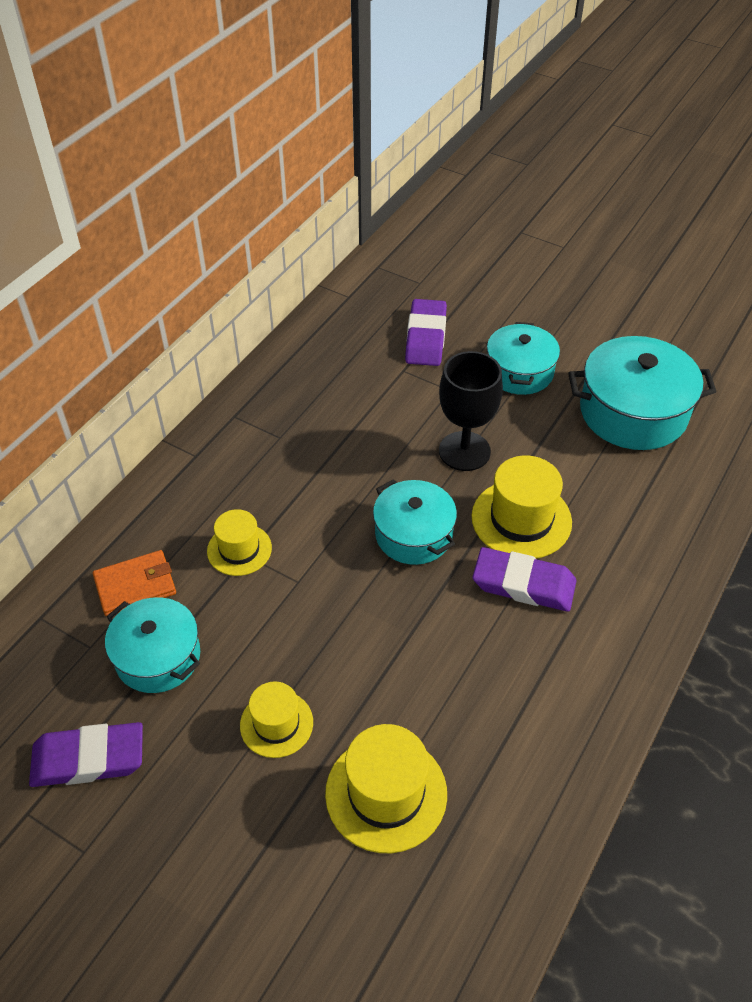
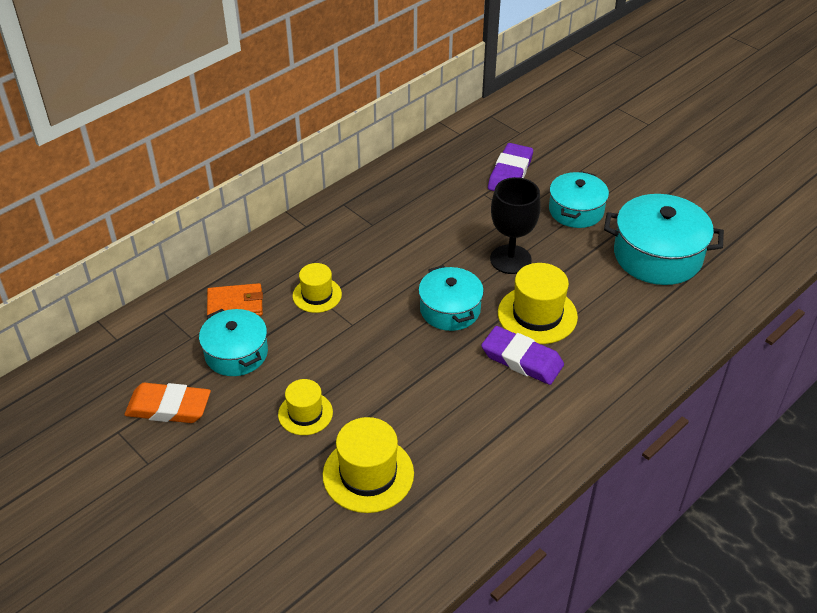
camera: 15 degrees right, 5 degrees down
purple eraser [29,722,143,787] -> orange eraser [124,383,211,423]

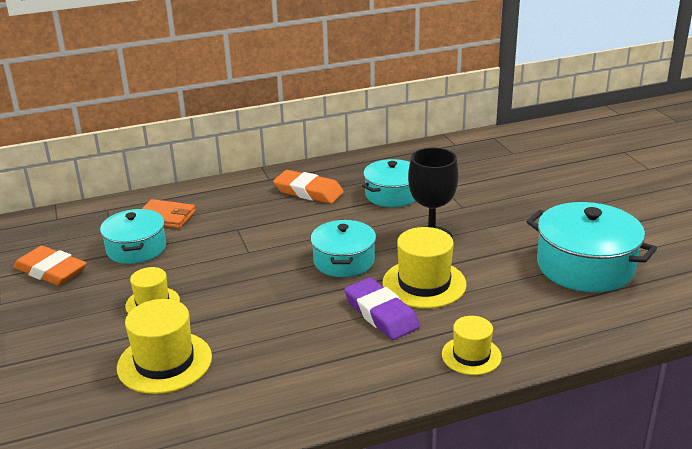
camera: 25 degrees right, 15 degrees down
yellow hat [293,263,342,313] -> yellow hat moved to [442,316,502,375]
purple eraser [488,143,533,191] -> none
turquoise pot [549,171,609,228] -> turquoise pot moved to [362,159,416,207]
none -> orange eraser [273,170,344,204]

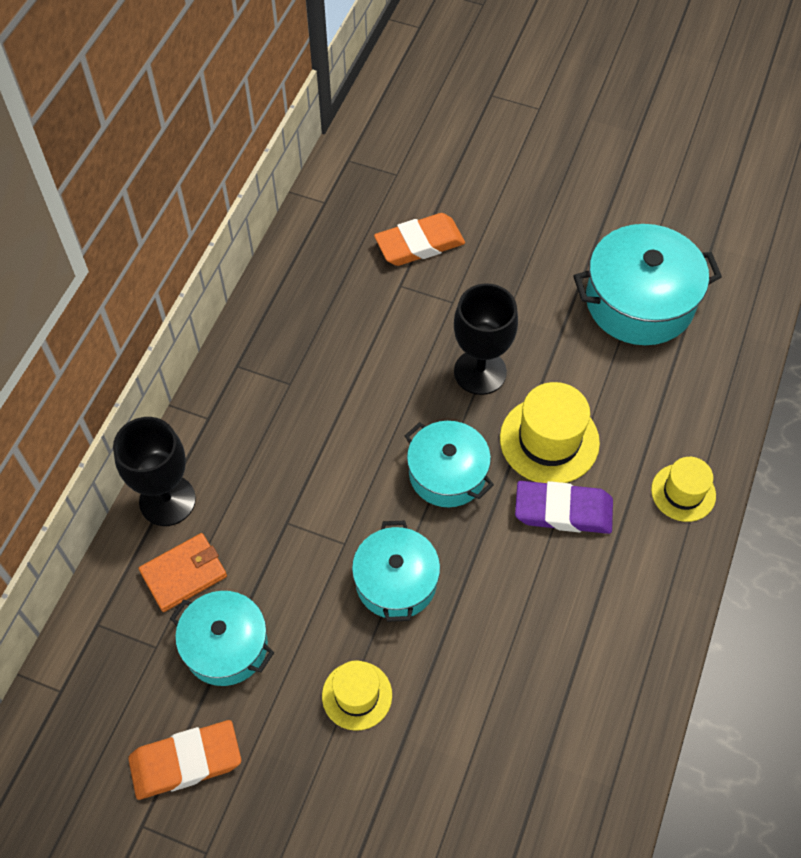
camera: 50 degrees left, 30 degrees up
yellow hat [117,299,212,394] -> none
orange eraser [273,170,344,204] -> orange eraser moved to [374,213,465,266]
turquoise pot [362,159,416,207] -> turquoise pot moved to [352,521,440,622]
none -> black goblet [113,417,196,526]

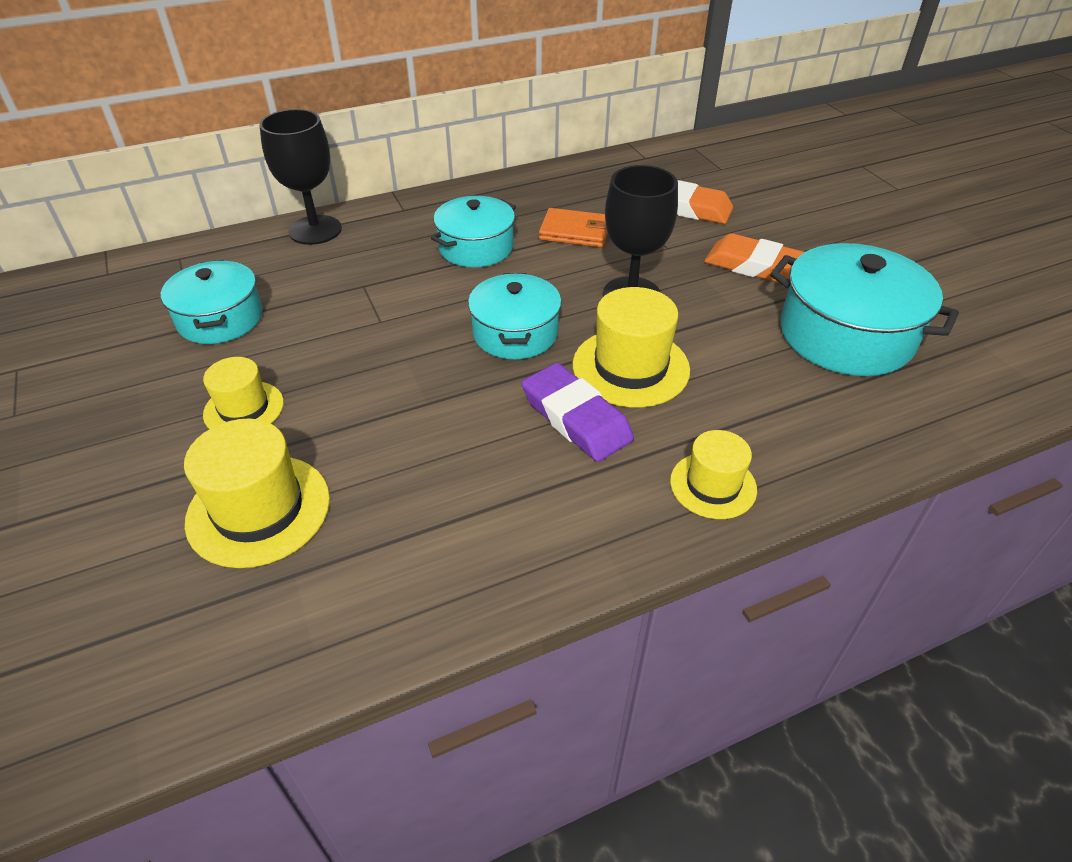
camera: 45 degrees right, 15 degrees down
orange eraser [128,720,241,800] -> orange eraser moved to [704,233,805,284]
orange wallet [139,533,227,612] -> orange wallet moved to [539,208,608,247]
turquoise pot [352,521,440,622] -> turquoise pot moved to [431,196,516,268]
none -> yellow hat [184,419,330,568]

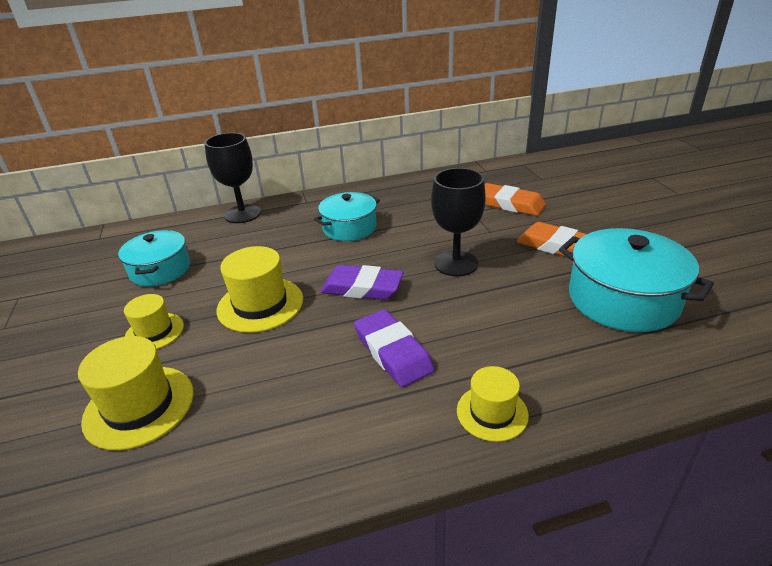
camera: 10 degrees right, 10 degrees down
turquoise pot [468,273,562,359] -> purple eraser [320,265,404,300]
orange wallet [539,208,608,247] -> none
yellow hat [573,287,690,408] -> yellow hat moved to [217,246,303,333]

